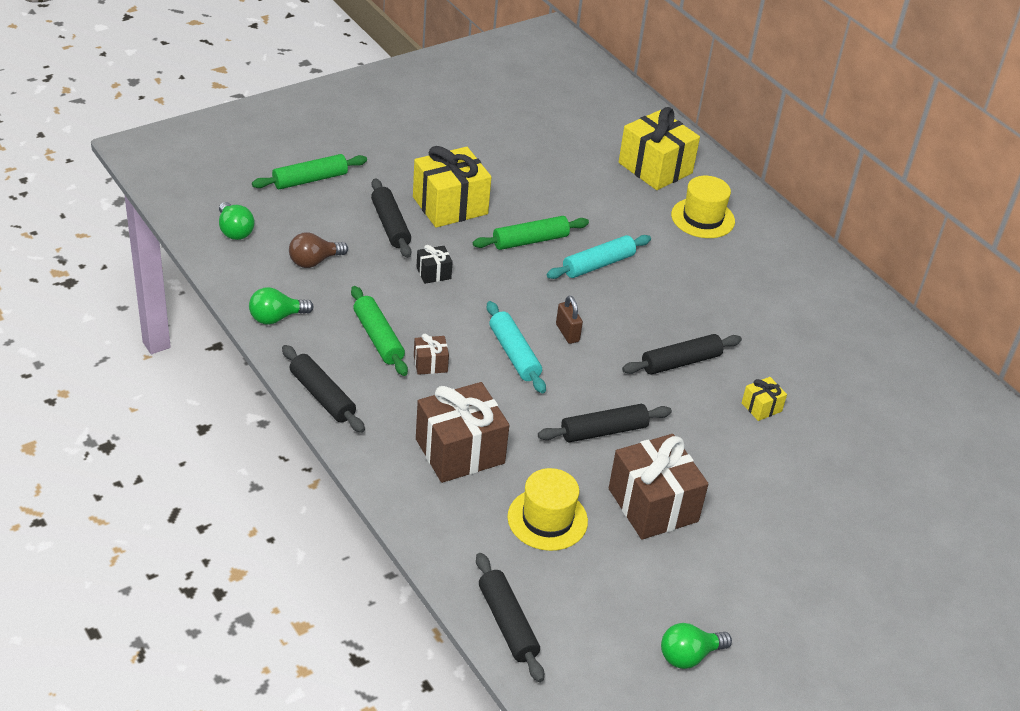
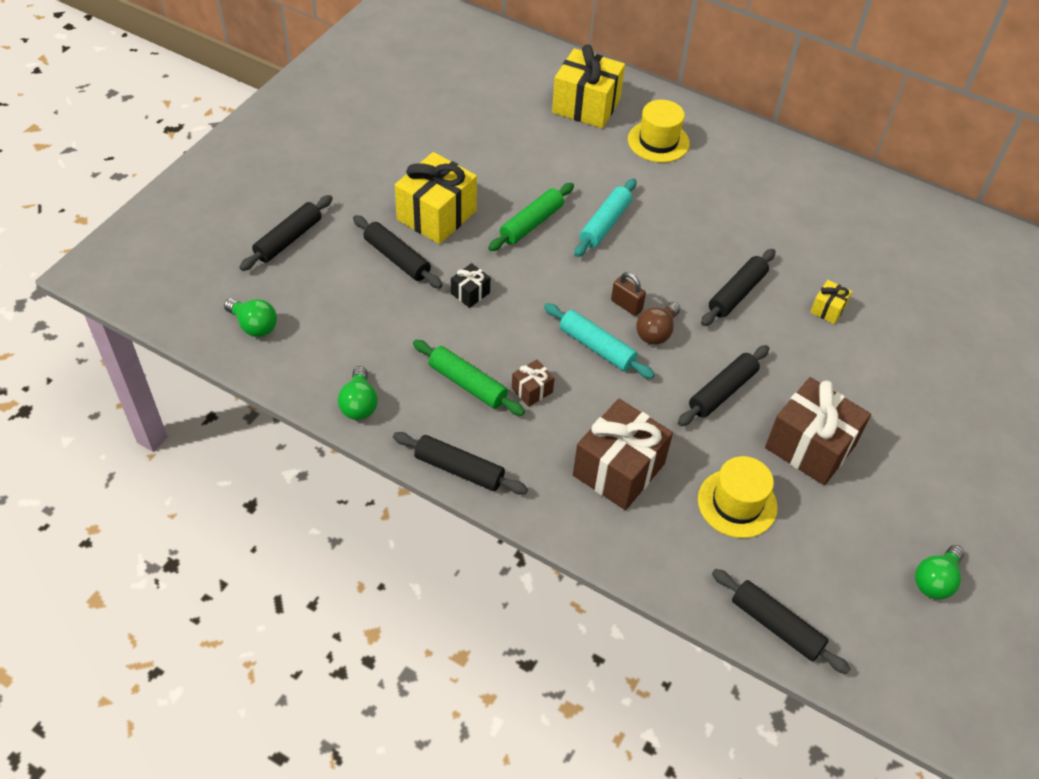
camera: 25 degrees left, 10 degrees up
green light bulb [249,287,314,325] -> green light bulb turned 45 degrees counterclockwise [338,366,378,420]
green rolling pin [252,154,367,189] -> black rolling pin [239,195,333,271]
brown light bulb [289,232,348,268] -> brown light bulb moved to [636,302,680,345]

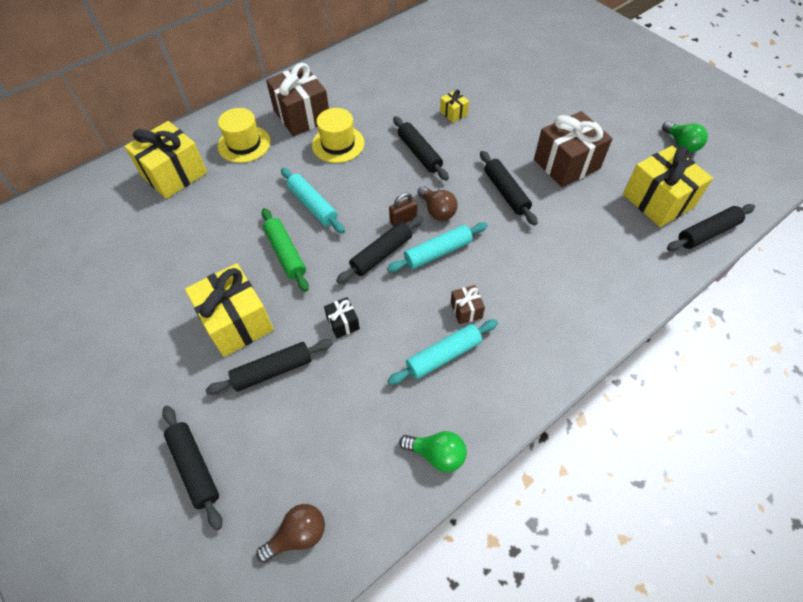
camera: 65 degrees left, 5 degrees up
green light bulb [224,298,277,337] -> brown light bulb [256,504,325,563]
black rolling pin [393,432,528,494] -> black rolling pin moved to [336,216,423,284]
green rolling pin [413,340,525,416] -> turquoise rolling pin [388,319,498,385]
brown gift [573,399,673,510] -> brown gift moved to [266,63,329,136]
yellow hat [698,456,778,538] -> yellow hat moved to [312,108,364,163]
none -> yellow gift [623,146,713,227]

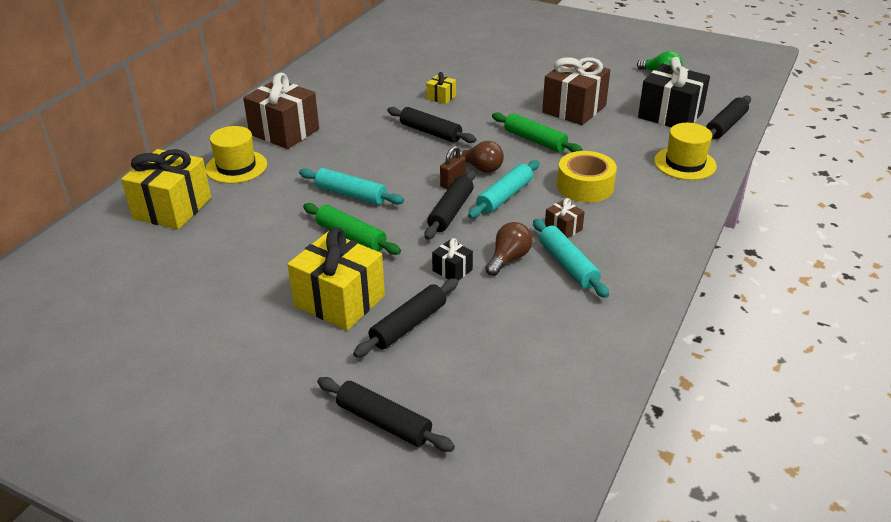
camera: 25 degrees left, 20 degrees down
brown light bulb [256,504,325,563] -> brown light bulb moved to [485,222,532,276]
yellow hat [312,108,364,163] -> yellow hat moved to [654,123,717,180]
turquoise rolling pin [388,319,498,385] -> turquoise rolling pin turned 60 degrees counterclockwise [533,219,609,298]
green light bulb [399,431,467,472] -> none
black rolling pin [480,151,538,226] -> green rolling pin [492,112,583,152]
yellow gift [623,146,713,227] -> black gift [638,57,710,127]
none -> yellow tape [557,151,617,202]

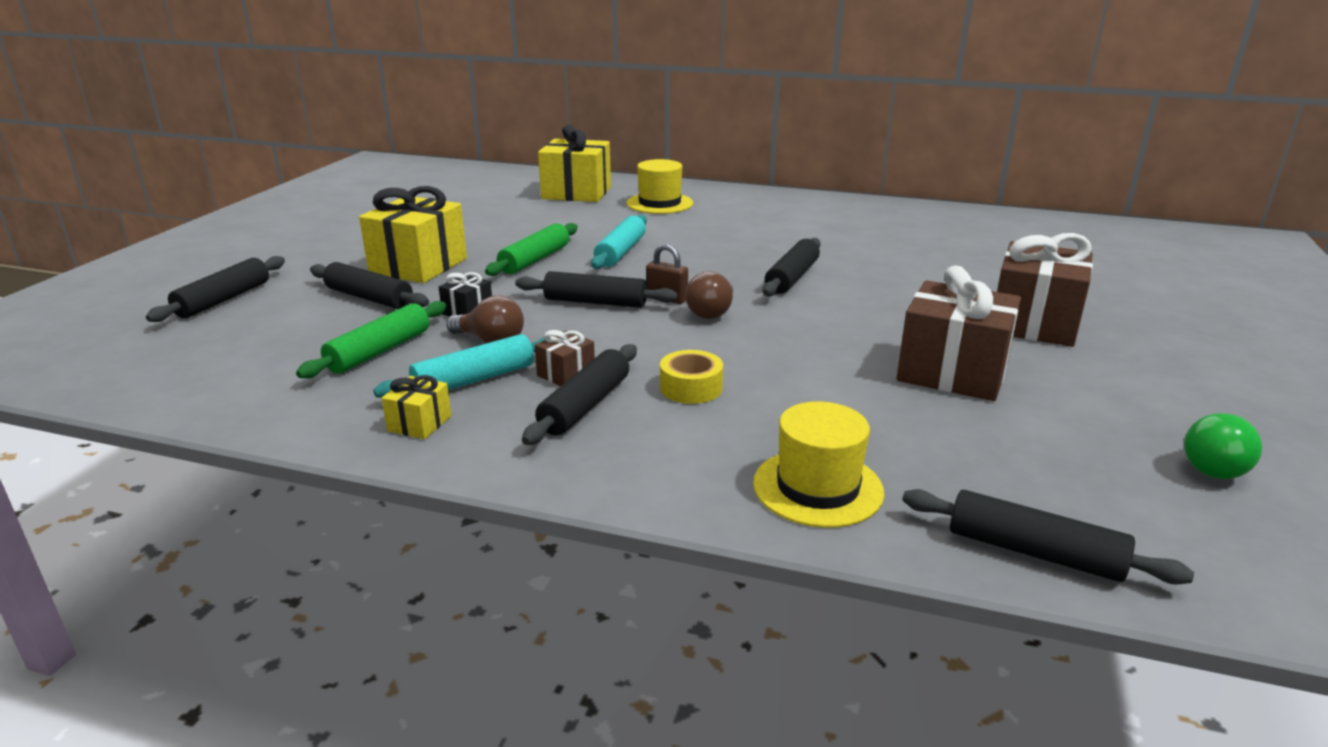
camera: 80 degrees right, 10 degrees down
brown gift [243,72,319,149] -> brown gift moved to [997,233,1093,347]
yellow gift [426,72,456,104] -> yellow gift moved to [382,375,451,439]
turquoise rolling pin [468,160,539,218] -> none
green rolling pin [492,112,583,152] -> green rolling pin moved to [296,301,447,378]
yellow tape [557,151,617,202] -> yellow tape [660,350,723,404], size x0.65
black gift [638,57,710,127] -> none
none -> black rolling pin [522,344,637,445]

